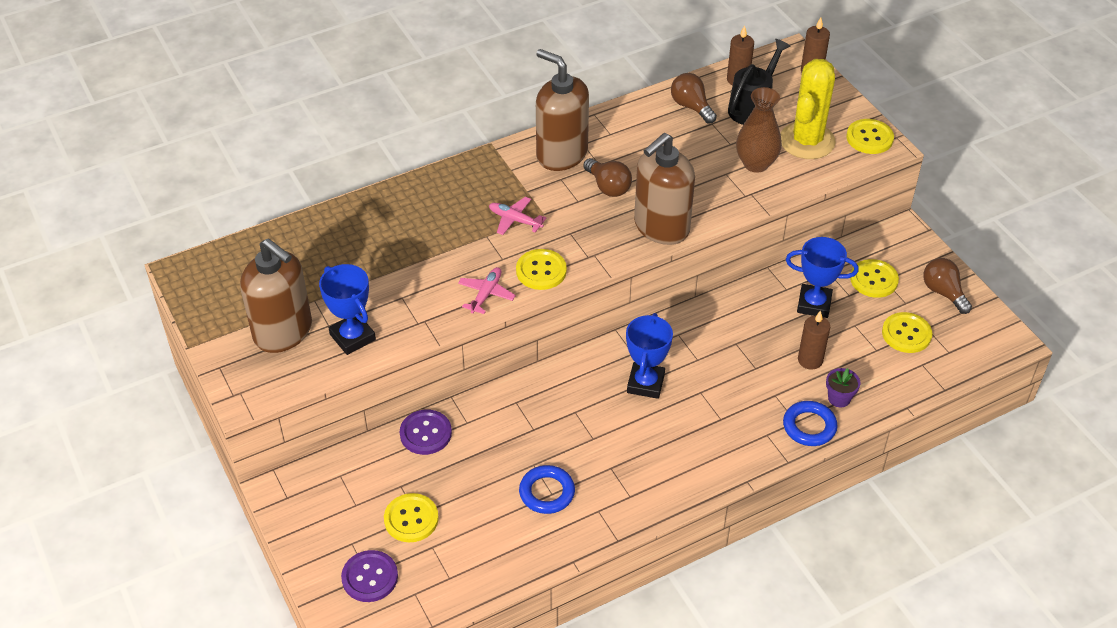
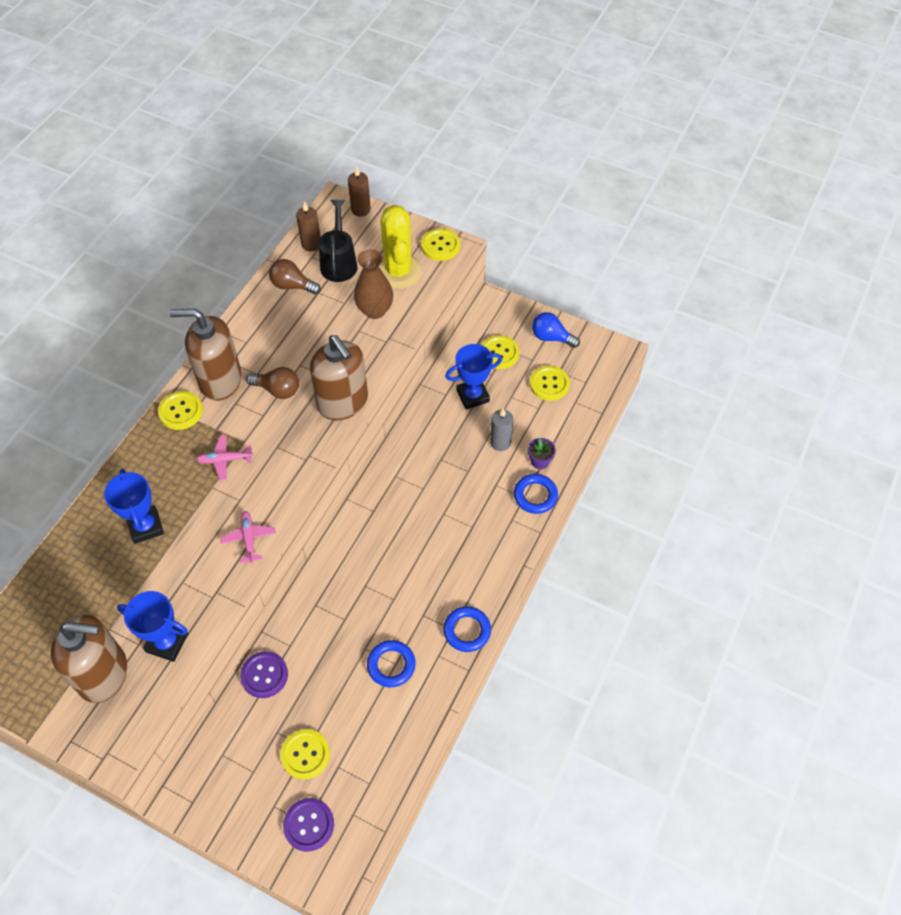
camera: 35 degrees left, 10 degrees up
yellow button [516,249,567,290] -> yellow button moved to [158,391,203,430]
blue trophy [626,313,673,399] -> blue trophy moved to [104,469,164,544]
brown soap dispenser [634,133,695,245] -> brown soap dispenser turned 45 degrees counterclockwise [310,335,368,420]
brown candle [798,310,830,370] -> grey candle [490,408,513,451]
brown light bulb [923,258,972,314] -> blue light bulb [532,312,580,348]
none -> blue ring [443,606,491,652]

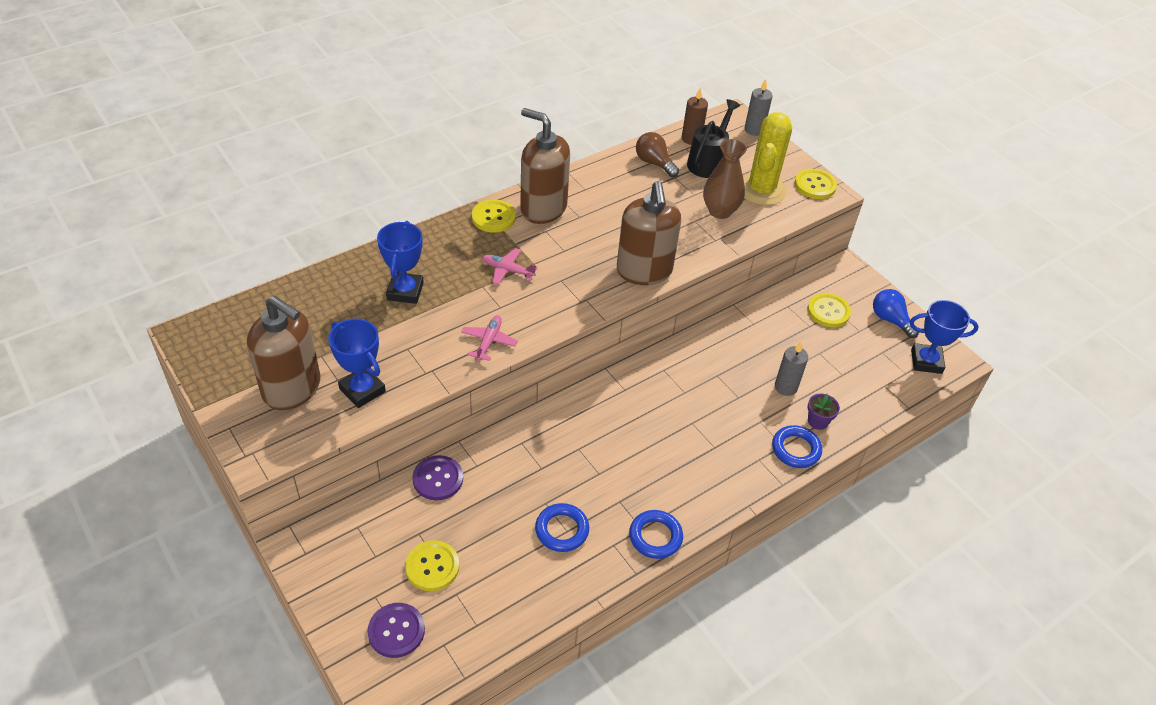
camera: 25 degrees right, 10 degrees down
brown light bulb [246,367,299,399] -> none
brown candle [348,166,371,217] -> grey candle [745,79,773,136]
blue trophy [445,344,502,410] -> blue trophy moved to [910,300,979,374]
yellow button [530,366,570,401] -> none

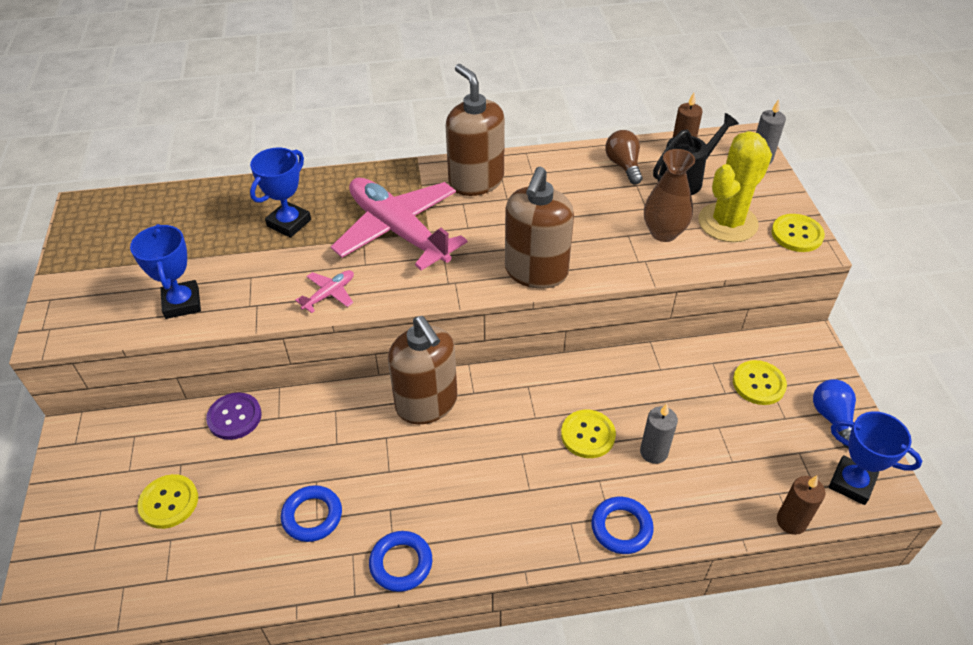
camera: 30 degrees right, 0 degrees up
brown soap dispenser [247,296,321,410] -> brown soap dispenser moved to [388,316,457,424]
purple button [368,603,425,658] -> none
yellow button [472,199,516,233] -> yellow button moved to [561,410,616,458]
pink plane [482,248,538,285] -> pink plane [331,178,468,271], size x2.46
purple flower pot [808,394,840,430] -> none
none -> brown candle [777,476,826,535]

